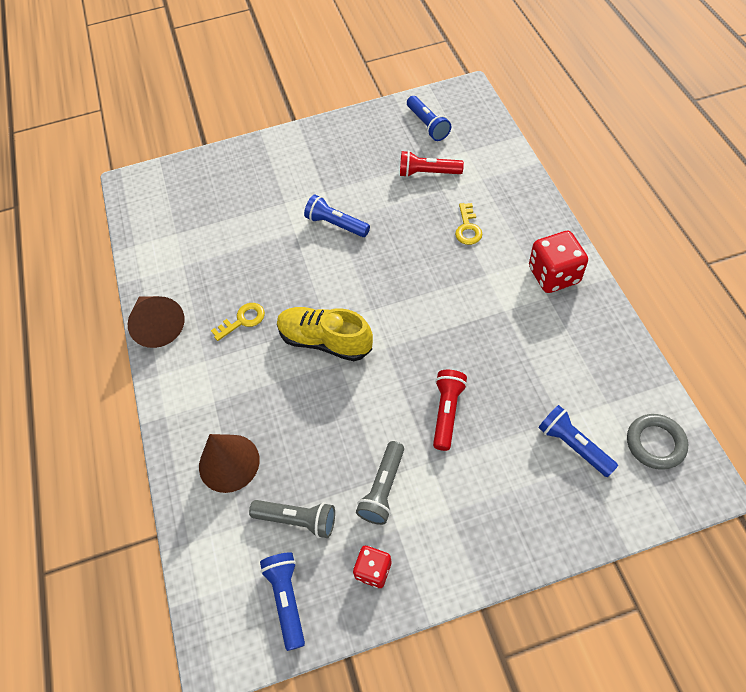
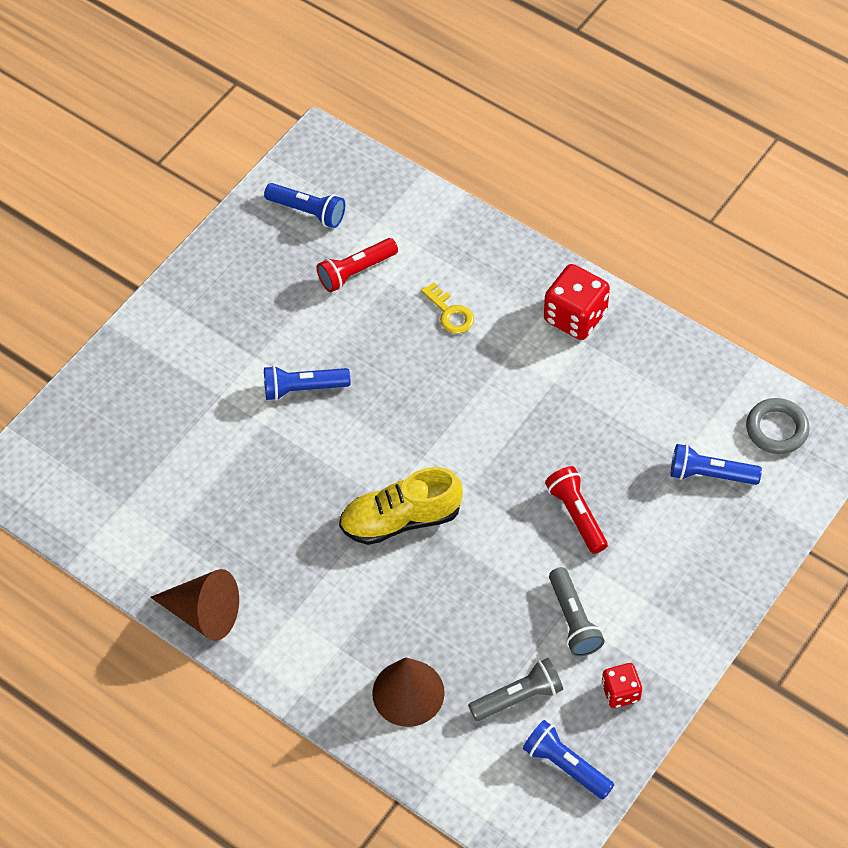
camera: 40 degrees left, 0 degrees up
yellow key [211,303,265,341] -> none

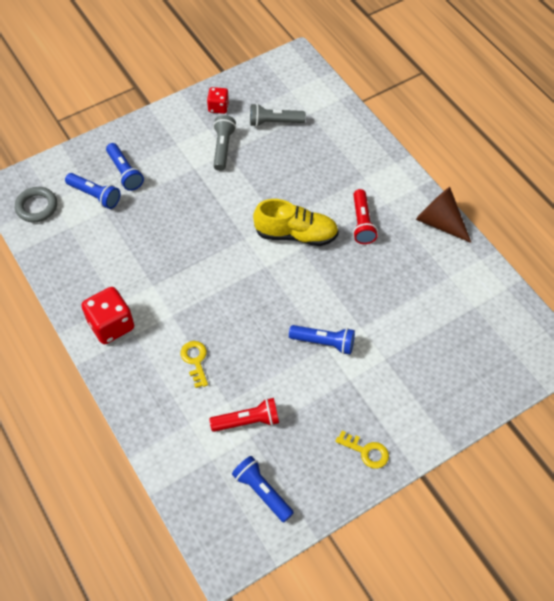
camera: 160 degrees left, 0 degrees up
brown cone [372,657,445,727] -> none
blue flashlight [523,720,614,800] -> blue flashlight moved to [106,143,144,191]
red flashlight [545,466,608,554] -> red flashlight moved to [353,189,378,244]
none -> yellow key [335,431,389,469]

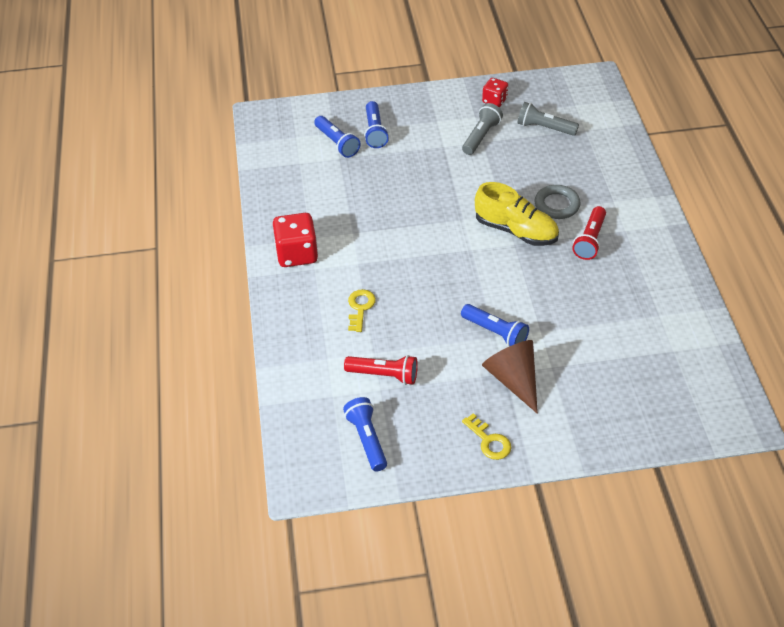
camera: 25 degrees right, 10 degrees down
grey ring [15,187,57,222] -> grey ring moved to [535,185,581,219]
brown cone [416,187,471,243] -> brown cone moved to [482,340,538,414]

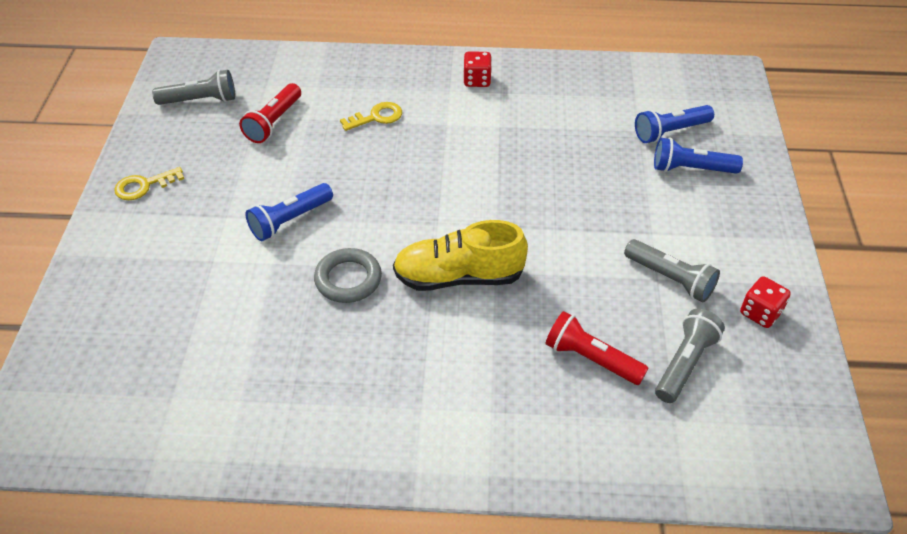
camera: 100 degrees right, 0 degrees up
red dice [273,213,318,267] -> red dice [463,51,492,87], size x0.59
blue flashlight [343,397,387,472] -> grey flashlight [152,70,235,105]
yellow key [348,289,376,332] -> yellow key turned 45 degrees counterclockwise [340,102,402,131]
yellow shoe [475,182,559,246] -> yellow shoe turned 45 degrees clockwise [393,220,528,291]
brown cone [482,340,538,414] -> none
grey ring [535,185,581,219] -> grey ring moved to [314,248,382,303]
red flashlight [572,206,606,260] -> red flashlight moved to [546,311,648,385]

